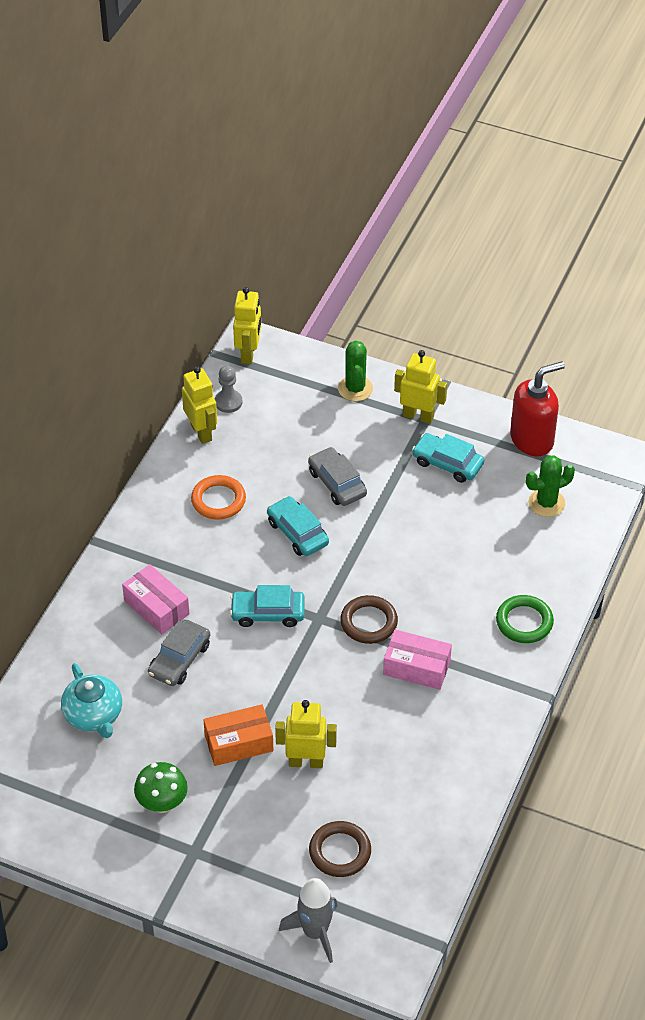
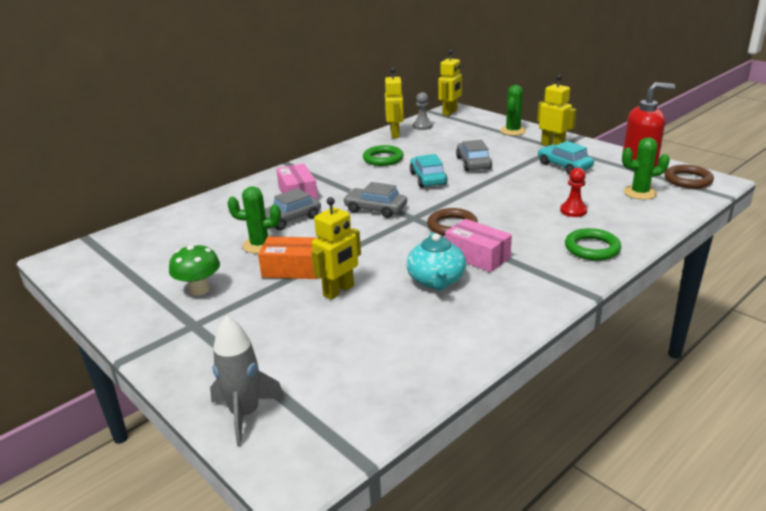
camera: 25 degrees right, 20 degrees down
turquoise teapot [61,663,122,738] -> turquoise teapot moved to [406,232,466,291]
orange ring [191,475,246,520] -> green ring [363,145,404,166]
turquoise car [230,585,305,627] -> grey car [343,182,407,218]
yellow robot [275,700,337,768] -> yellow robot turned 105 degrees clockwise [312,197,361,300]
brown ring [309,821,371,877] -> brown ring moved to [664,165,714,189]
none -> green cactus [228,186,281,253]
none -> red pawn [560,168,587,217]

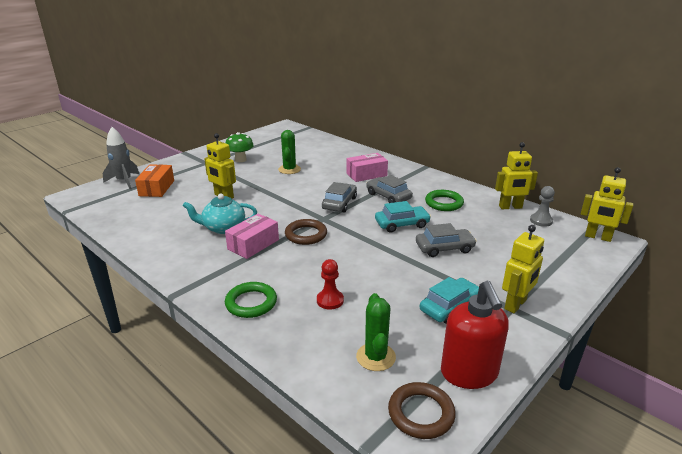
camera: 85 degrees right, 0 degrees up
orange box [258,237,318,279] -> orange box moved to [135,164,174,197]
grey car [265,188,321,230] -> grey car moved to [366,175,413,203]
green cactus [500,85,526,136] -> none

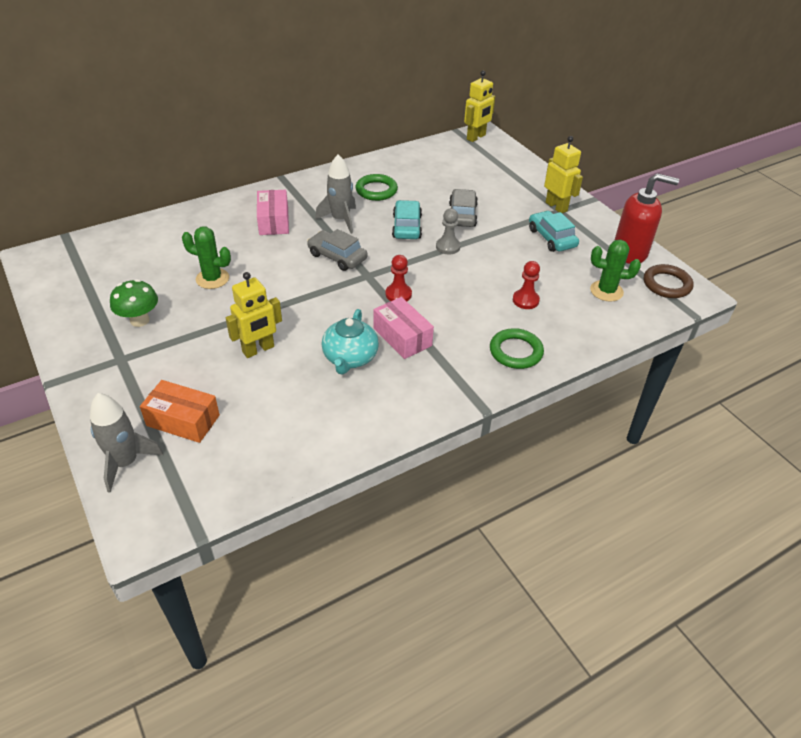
camera: 75 degrees left, 15 degrees up
brown ring [285,219,327,245] -> red pawn [386,255,412,301]
grey car [366,175,413,203] -> grey rocket [315,154,356,234]
yellow robot [495,142,538,209] -> none
grey pawn [530,186,555,227] -> grey pawn moved to [436,209,461,254]

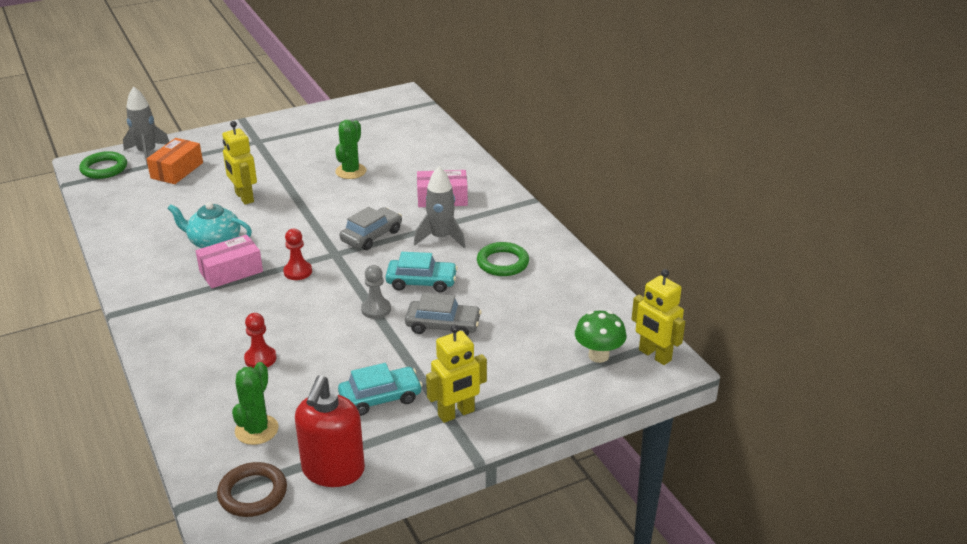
camera: 95 degrees right, 10 degrees down
green mushroom [110,279,158,327] -> green mushroom moved to [575,311,626,363]
green ring [490,328,544,369] -> green ring moved to [79,151,127,179]

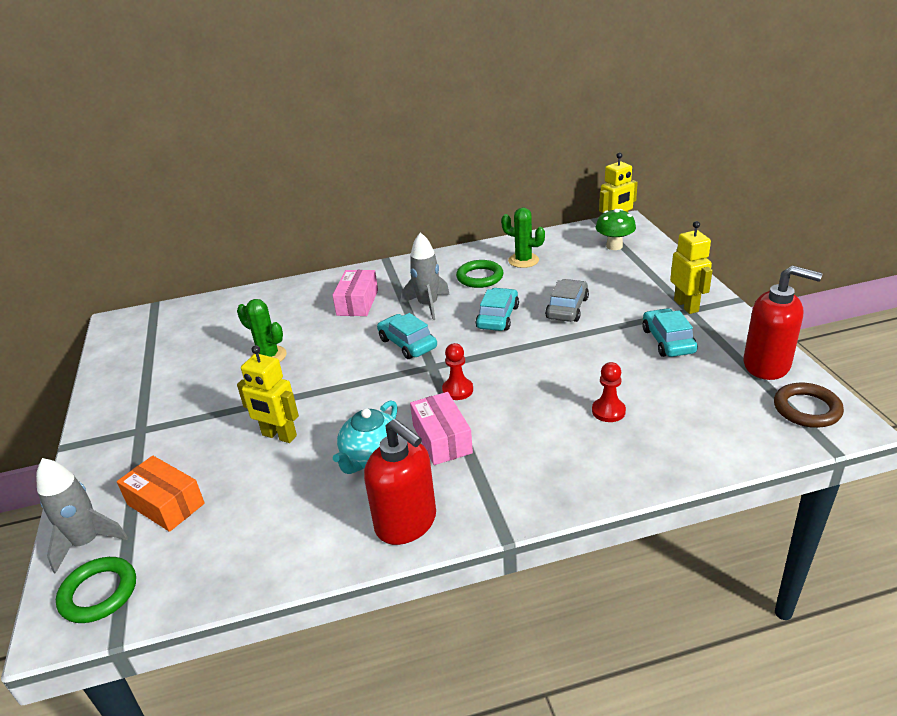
camera: 75 degrees left, 0 degrees up
yellow robot [222,121,257,205] -> yellow robot turned 45 degrees clockwise [237,345,299,443]
green cactus [232,362,279,445] -> green cactus moved to [501,208,545,268]
grey car [340,207,402,250] -> turquoise car [377,313,437,359]
grey pawn [361,265,391,319] -> none
none -> red soap dispenser [364,419,436,545]

